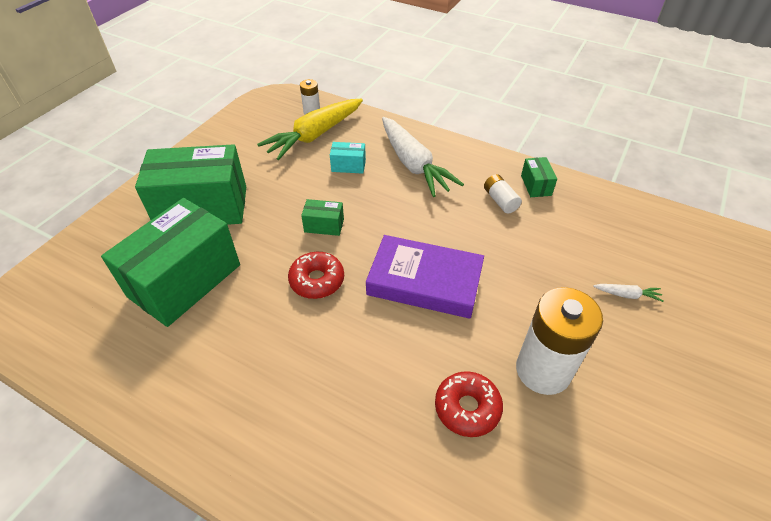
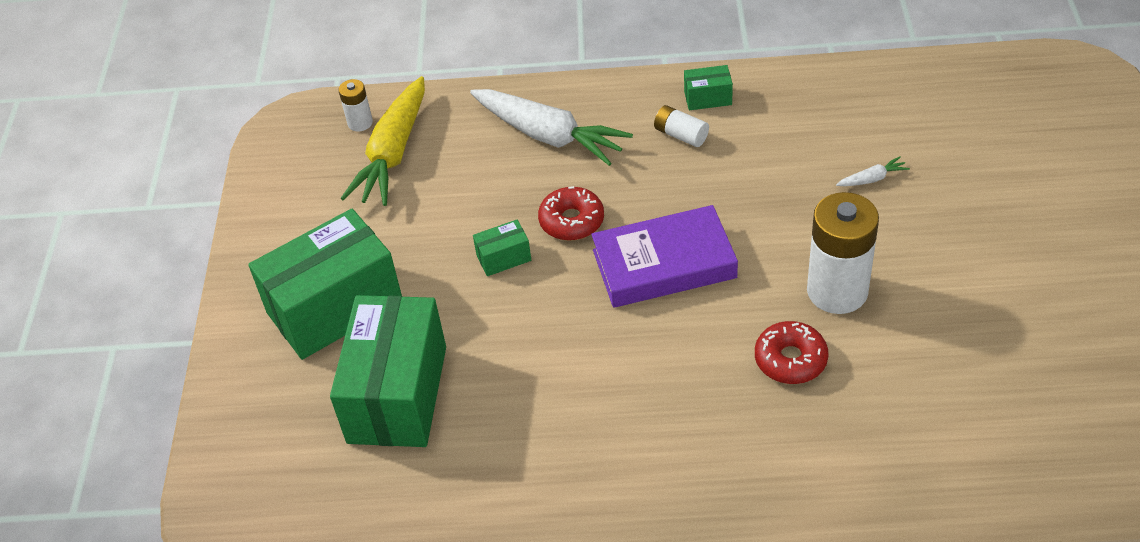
camera: 25 degrees left, 0 degrees up
red donut [288,252,344,299] -> red donut moved to [538,186,604,241]
turquoise box [330,142,366,174] -> none
green box [521,157,557,197] -> green box turned 60 degrees counterclockwise [684,65,733,110]

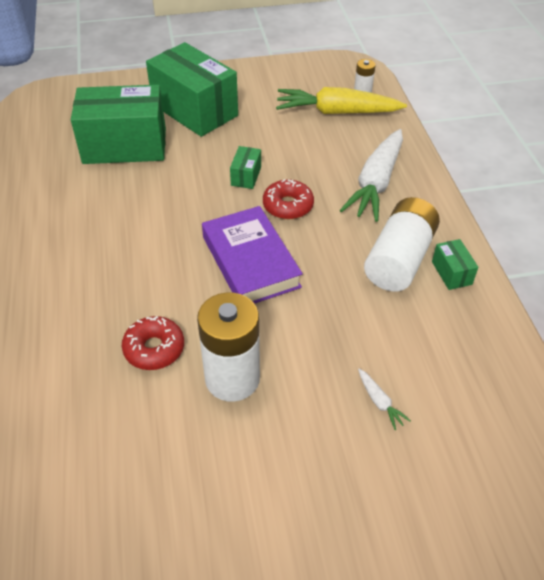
camera: 75 degrees right, 0 degrees up
green box [473,220,531,276] -> green box turned 45 degrees clockwise [230,146,261,189]
white battery [654,105,709,147] -> white battery [364,197,440,292], size x2.07

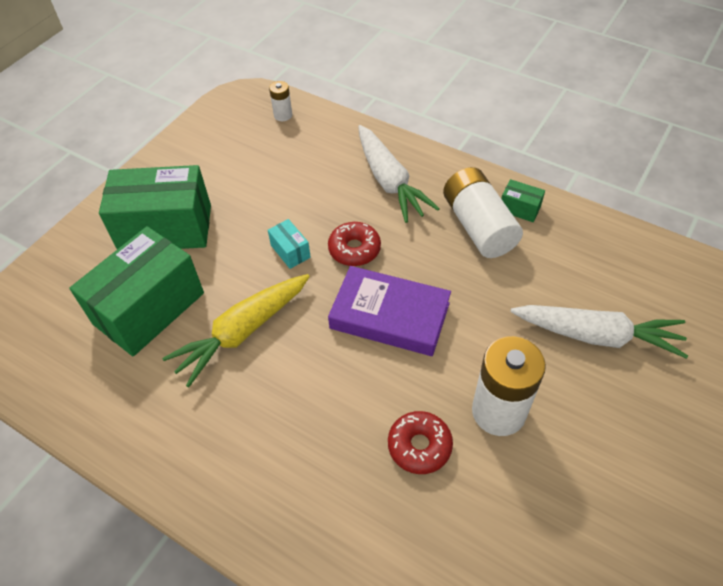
camera: 45 degrees left, 5 degrees up
green box [230,146,261,189] -> turquoise box [268,219,311,269]
yellow carrot [276,87,407,114] -> yellow carrot moved to [162,274,310,387]
white carrot [358,368,411,430] -> white carrot [511,305,688,359], size x2.48

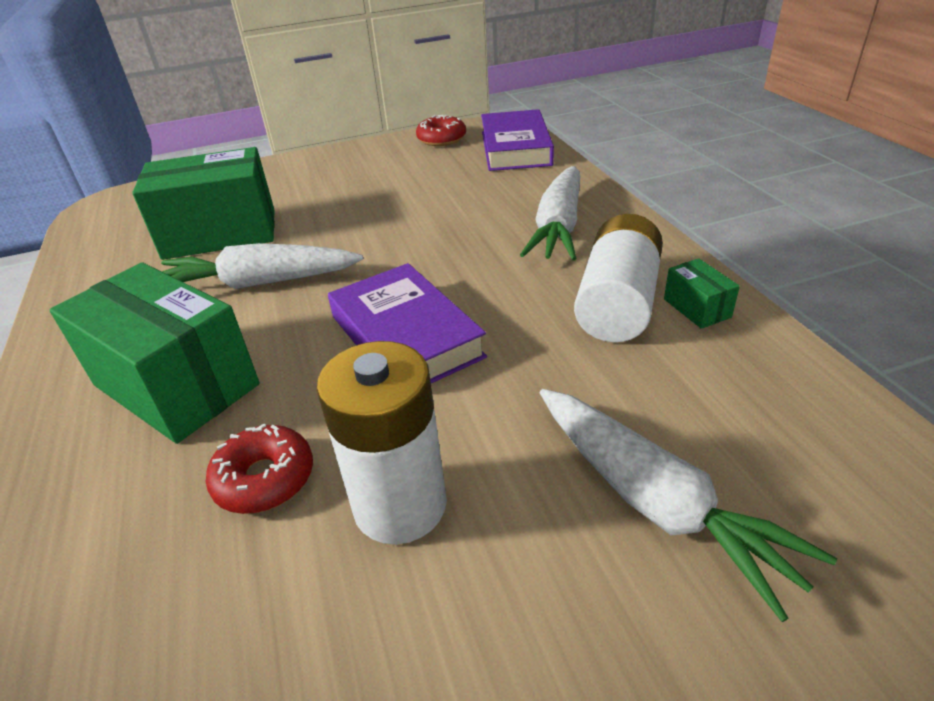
camera: 40 degrees right, 15 degrees down
green box [99,165,211,249] -> green box moved to [50,262,260,444]
yellow carrot [162,274,310,387] -> white carrot [161,243,363,289]
turquoise box [268,219,311,269] -> none
white battery [269,81,292,121] -> purple book [481,109,554,171]
red donut [328,222,381,266] -> red donut moved to [416,115,466,146]

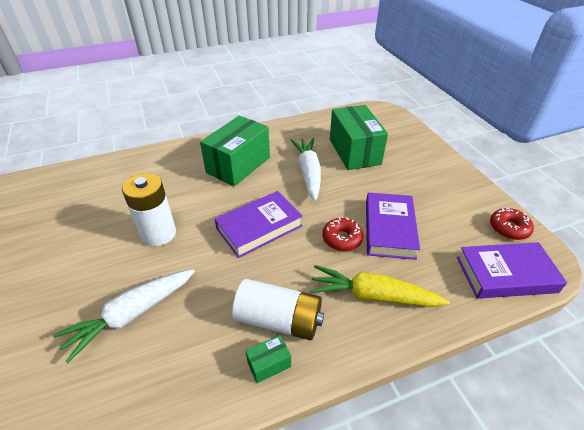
camera: 85 degrees right, 5 degrees up
red donut [206,424,313,514] -> red donut moved to [322,217,363,251]
white carrot [520,166,580,261] -> yellow carrot [309,265,450,307]
none -> purple book [366,192,420,260]

